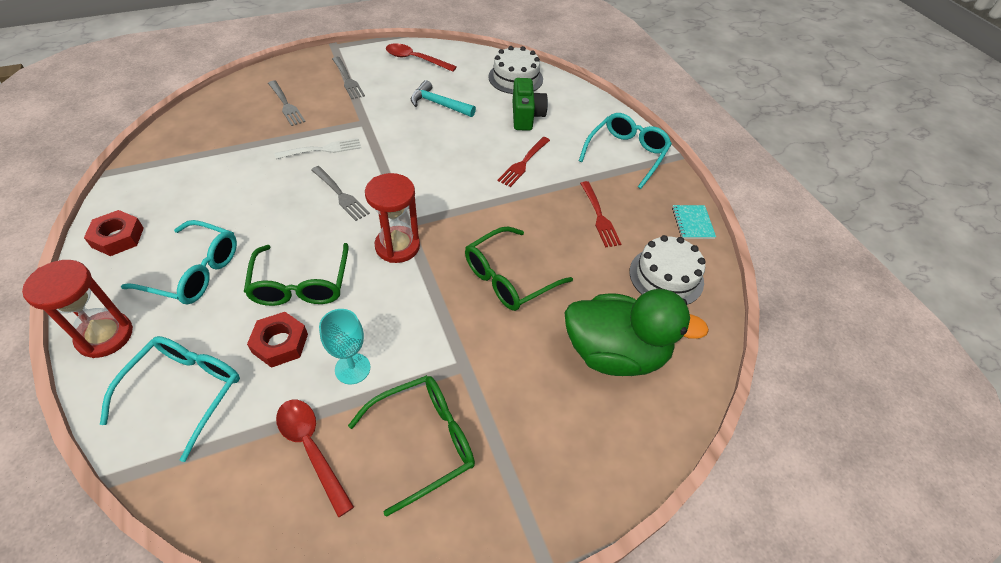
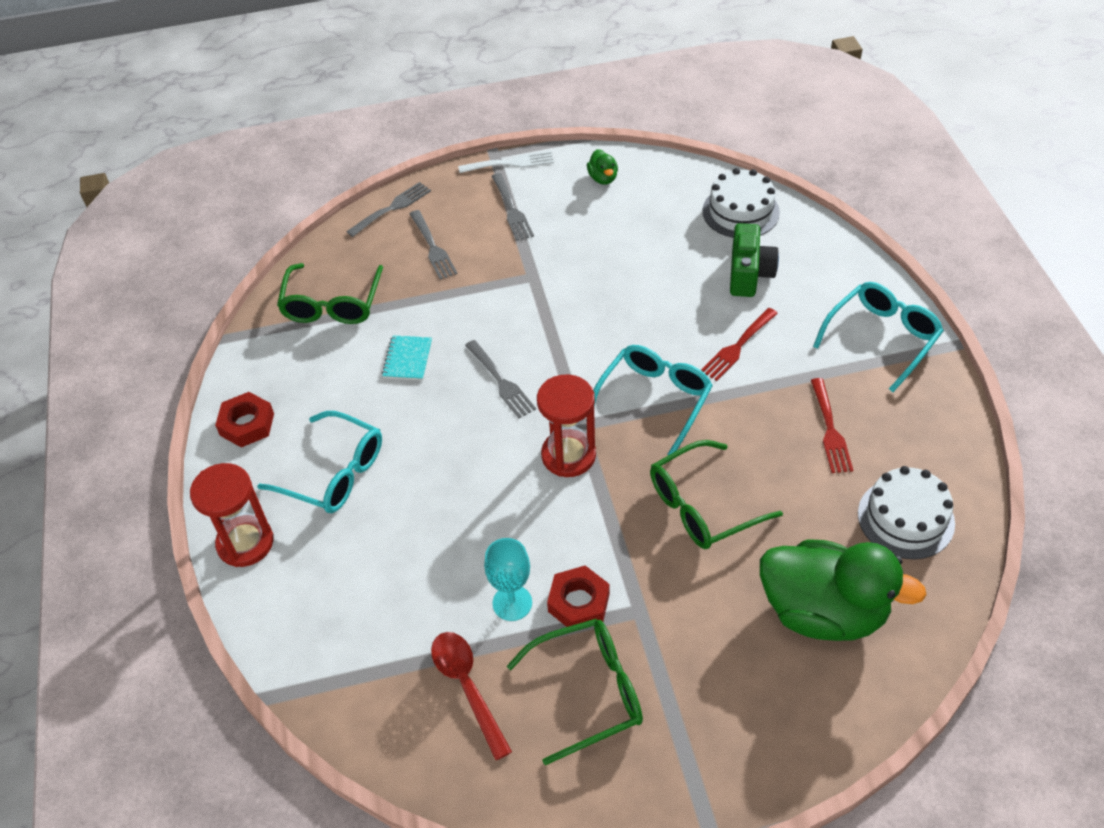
camera: 15 degrees right, 0 degrees up
turquoise glasses [100,336,240,462] -> turquoise glasses moved to [586,345,713,455]
green glasses [244,243,349,306] -> green glasses moved to [277,263,383,324]
red nut [247,312,308,368] -> red nut moved to [547,566,610,627]
white fork [275,138,361,159] -> white fork moved to [458,151,554,173]
red spoon [386,43,457,72] -> green duck [587,149,618,185]
turquoise hammer [411,80,476,117] -> none
turquoise notebook [672,205,716,239] -> turquoise notebook moved to [382,335,432,380]
none -> grey fork [346,182,431,237]

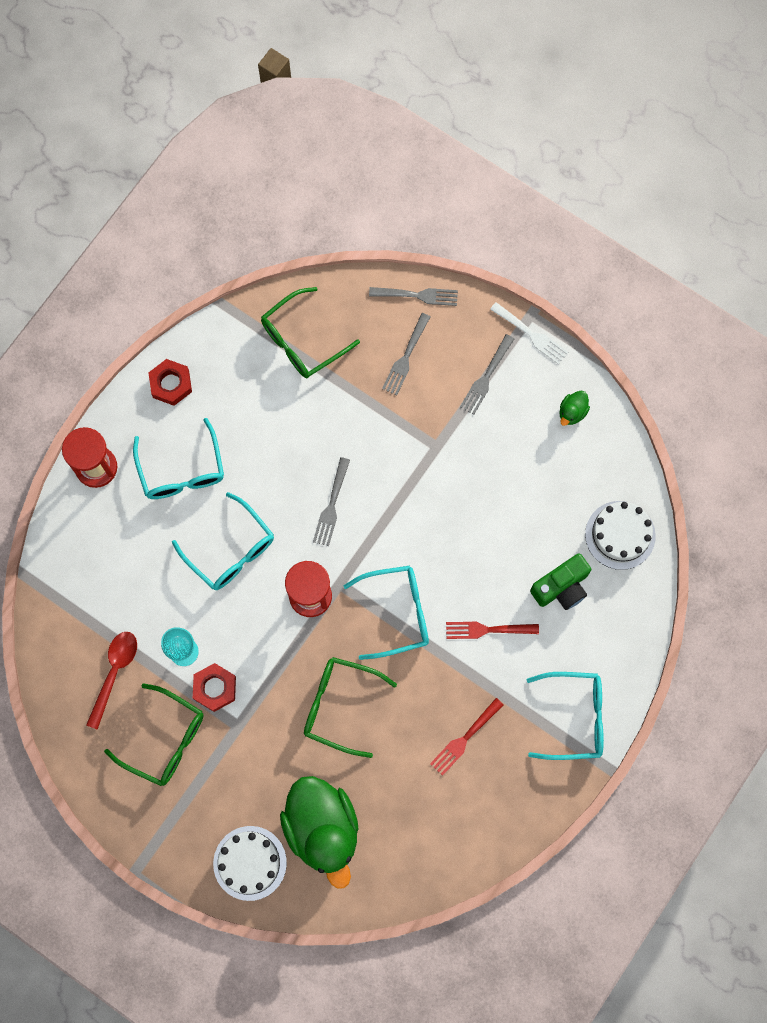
camera: 45 degrees right, 25 degrees up
turquoise notebook [382,335,432,380] -> none
white cake [858,466,955,559] -> white cake moved to [213,826,287,901]
none -> turquoise glasses [172,492,274,590]

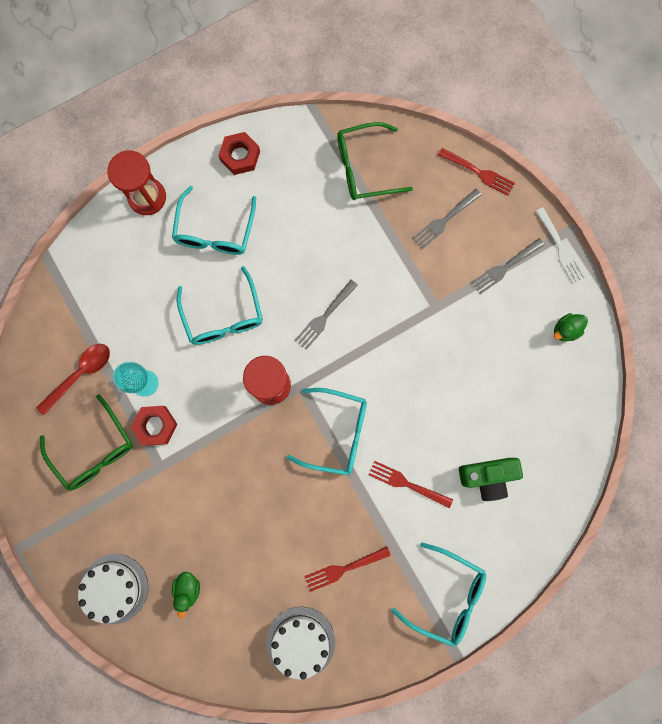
camera: 25 degrees right, 5 degrees up
green duck [280,776,359,889] -> green duck [172,572,200,619], size x0.40
green glasses [304,657,397,758] -> none
grey fork [369,287,458,306] -> red fork [438,148,515,196]
white cake [585,501,656,570] -> white cake moved to [266,607,335,680]

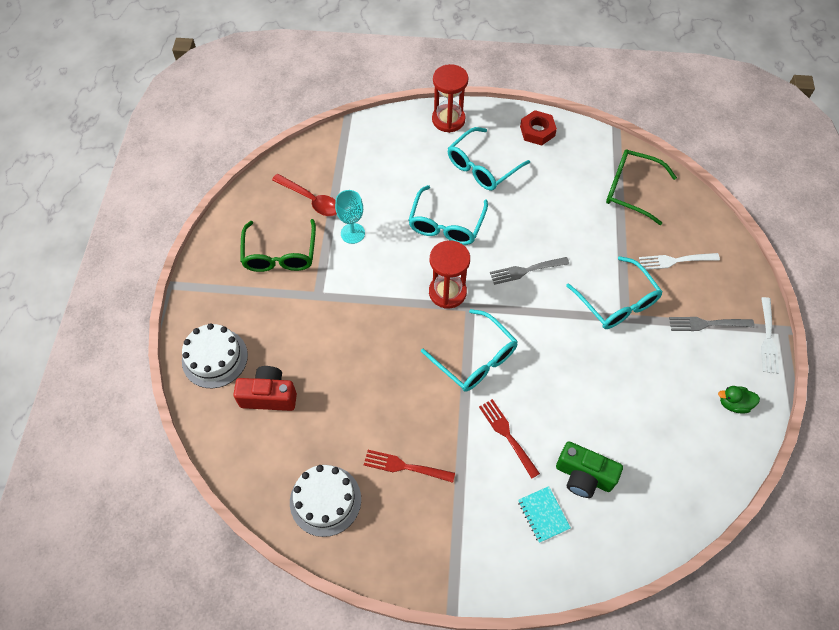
camera: 35 degrees right, 20 degrees down
red spoon [36,344,110,415] -> red spoon turned 45 degrees clockwise [272,174,337,216]
red nut [131,406,178,446] -> none
green duck [172,572,200,619] -> red camera [233,366,297,411]
turquoise glasses [391,542,486,647] -> turquoise glasses moved to [566,256,663,329]
grey fork [413,189,482,249] -> white fork [639,253,720,270]
red fork [438,148,515,196] -> none
none -> turquoise notebook [518,486,571,543]

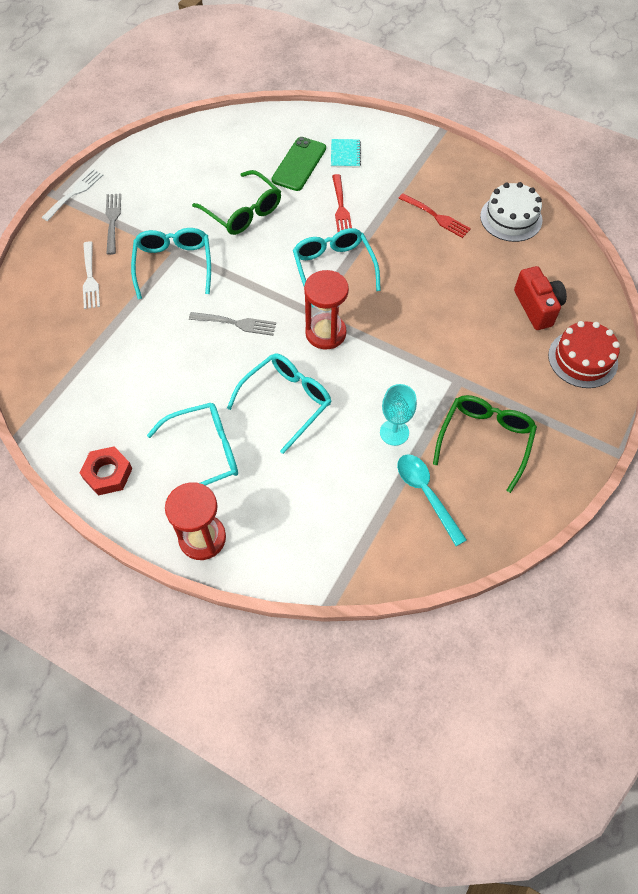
camera: 155 degrees left, 0 degrees up
white cake [182,323,248,388] -> red cake [548,321,620,388]
red camera [233,366,297,411] -> red camera turned 135 degrees counterclockwise [514,266,567,330]
red spoon [272,174,337,216] -> turquoise spoon [397,454,467,546]
green camera [556,442,623,498] -> green phone [272,137,326,191]
green glasses [606,150,677,225] -> green glasses moved to [192,170,281,235]
white fork [639,253,720,270] -> white fork turned 60 degrees clockwise [83,241,100,309]
grey fork [669,317,755,331] -> grey fork turned 120 degrees counterclockwise [106,193,121,255]
green duck [718,386,760,413] -> none

